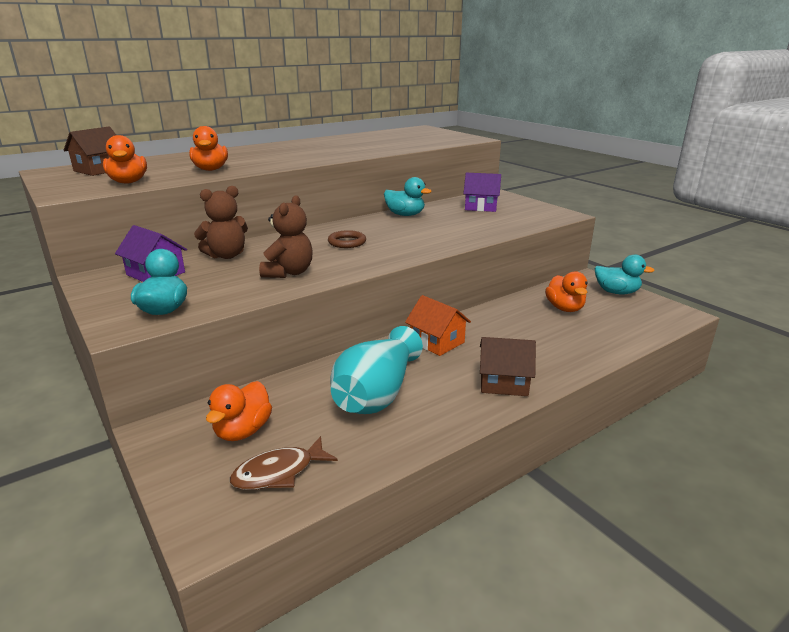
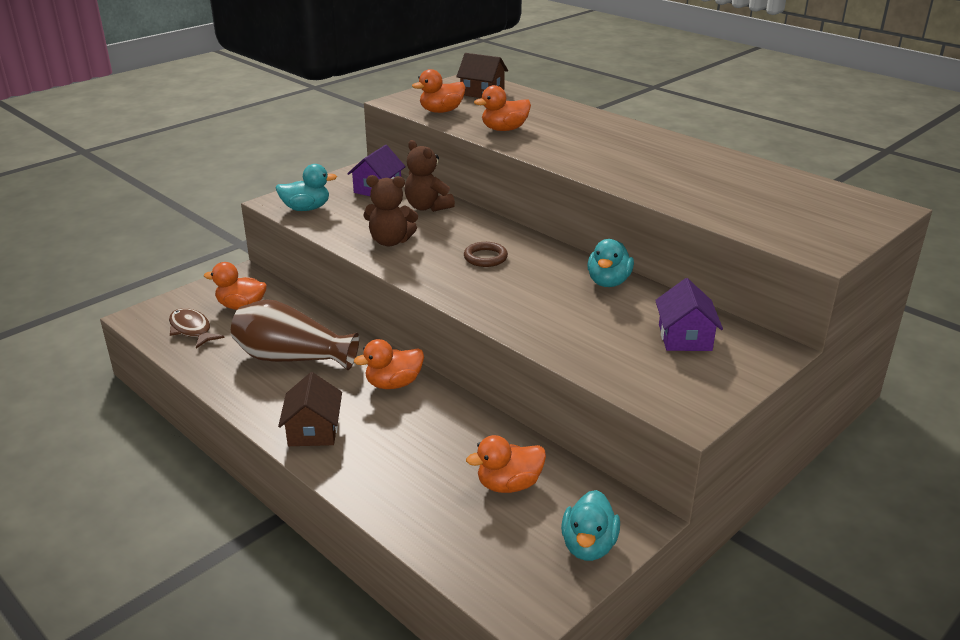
camera: 80 degrees right, 5 degrees up
turquoise vase [330,326,423,414] -> brown vase [231,299,359,370]
orange house [405,295,471,356] -> orange duck [354,339,424,389]

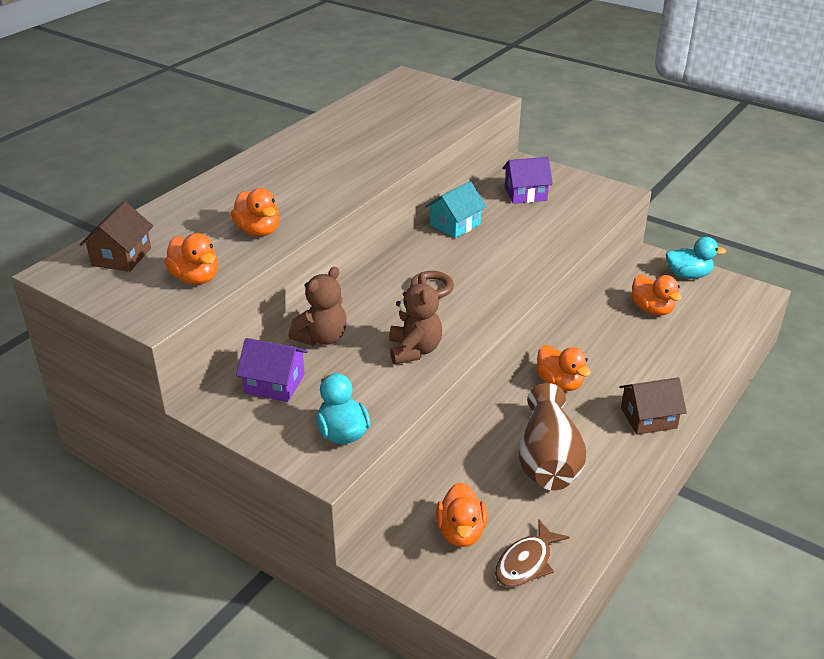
camera: 100 degrees left, 5 degrees up
turquoise duck [587,239,634,287] -> turquoise house [425,181,486,238]

